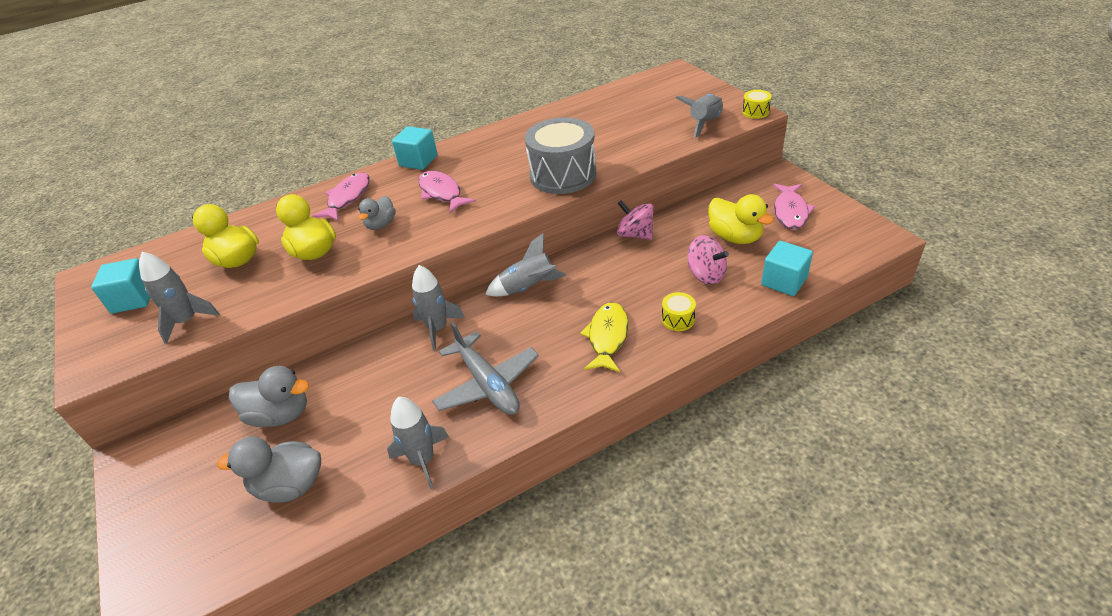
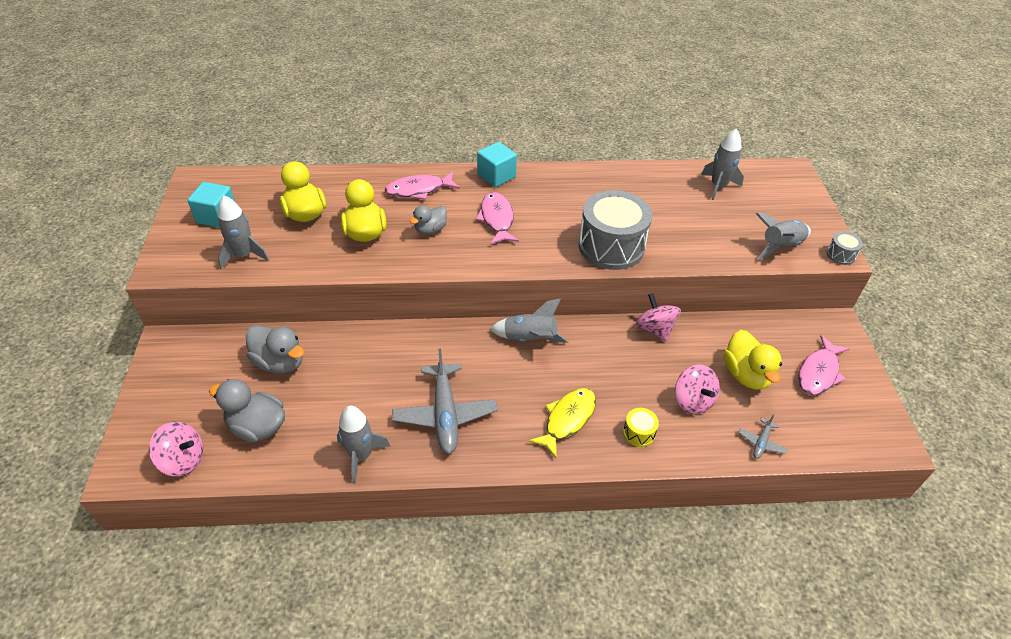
camera: 20 degrees right, 5 degrees up
pink fish [312,172,370,221] -> pink fish turned 150 degrees counterclockwise [385,172,460,200]
grey rocket [412,265,465,350] -> grey rocket moved to [701,129,744,200]
yellow drum [742,90,772,119] -> grey drum [826,231,863,265]
turquoise cube [761,241,813,296] -> grey plane [738,414,787,459]
none -> pink spinning top [149,421,203,477]

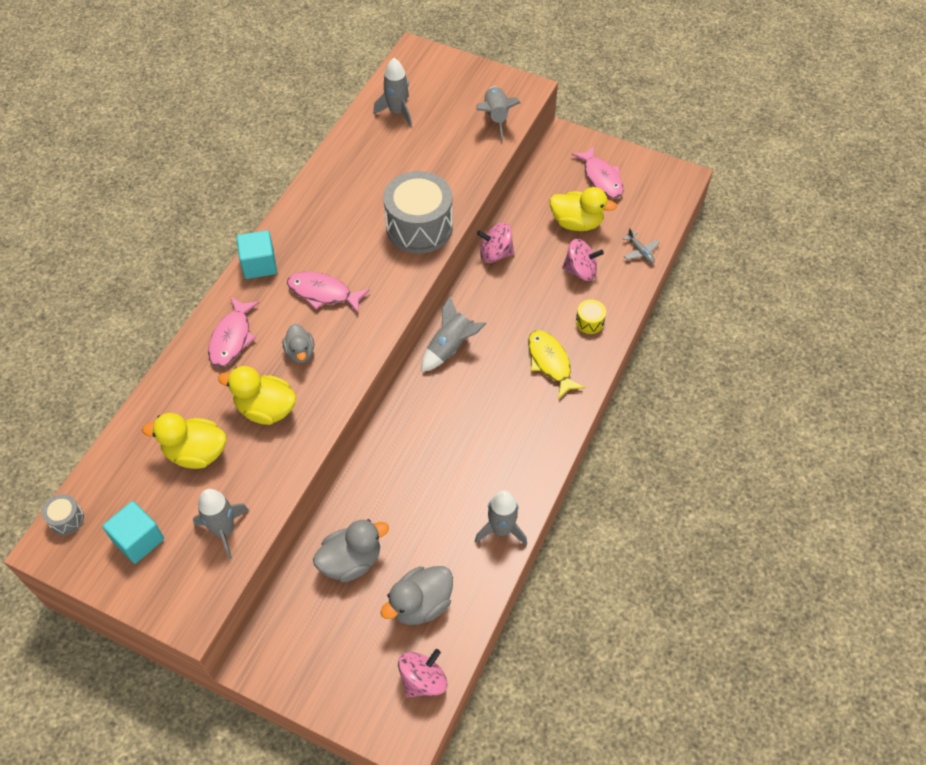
camera: 60 degrees left, 10 degrees up
grey plane [392,349,498,454] -> none
grey drum [826,231,863,265] -> grey drum moved to [42,494,84,535]

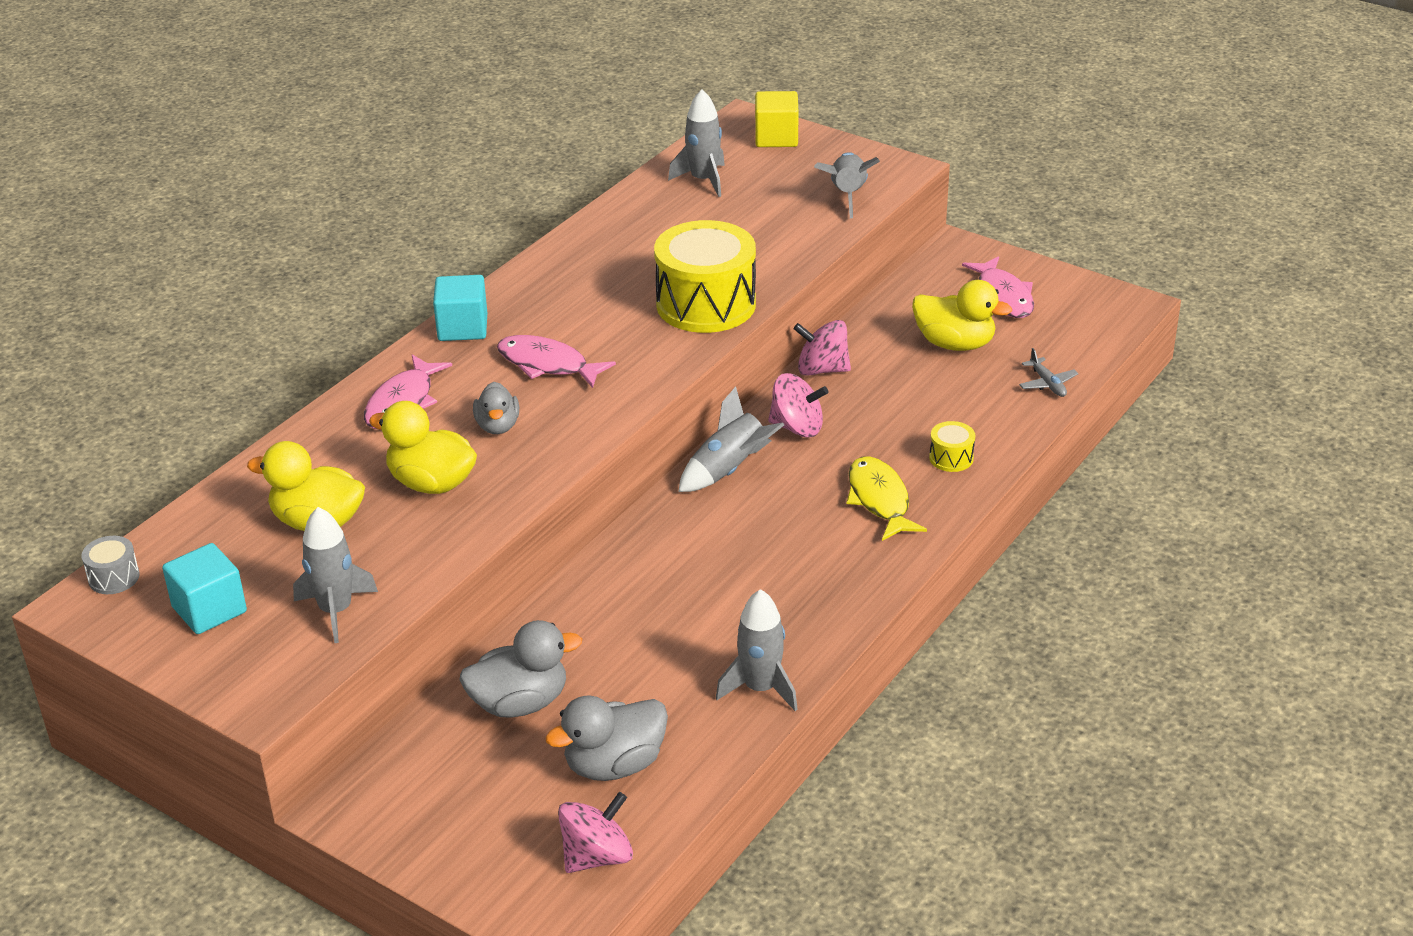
camera: 10 degrees right, 20 degrees down
grey drum [383,171,453,254] -> yellow drum [654,220,756,333]
pink spinning top [562,239,604,281] -> pink spinning top moved to [768,373,828,438]
none -> yellow cube [755,91,799,147]

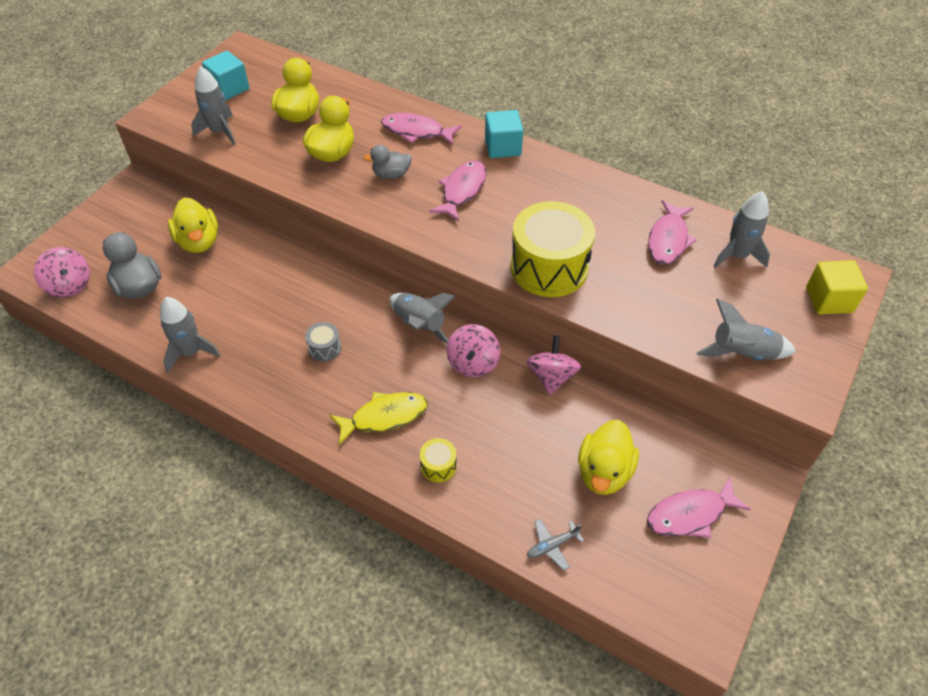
camera: 85 degrees right, 15 degrees up
grey drum [81,536,140,594] -> grey drum moved to [305,322,341,362]
grey duck [459,620,582,718] -> yellow duck [168,198,218,253]
none -> pink fish [648,200,697,265]

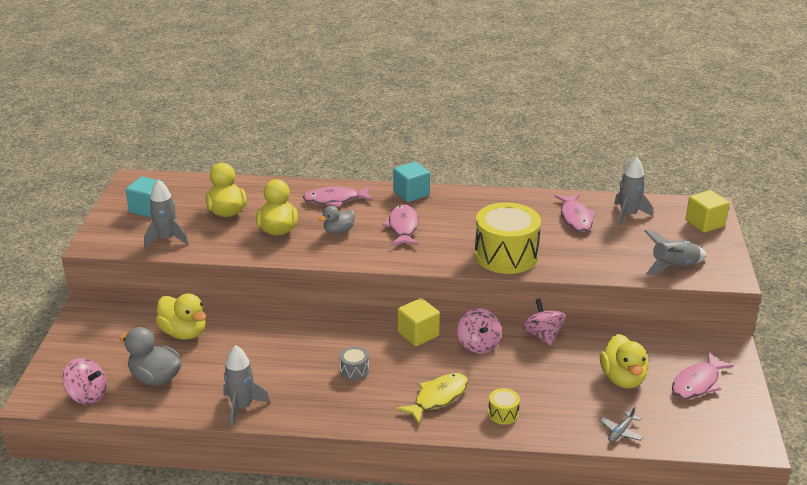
camera: 25 degrees left, 20 degrees down
grey rocket [390,293,456,344] -> yellow cube [398,298,440,346]

